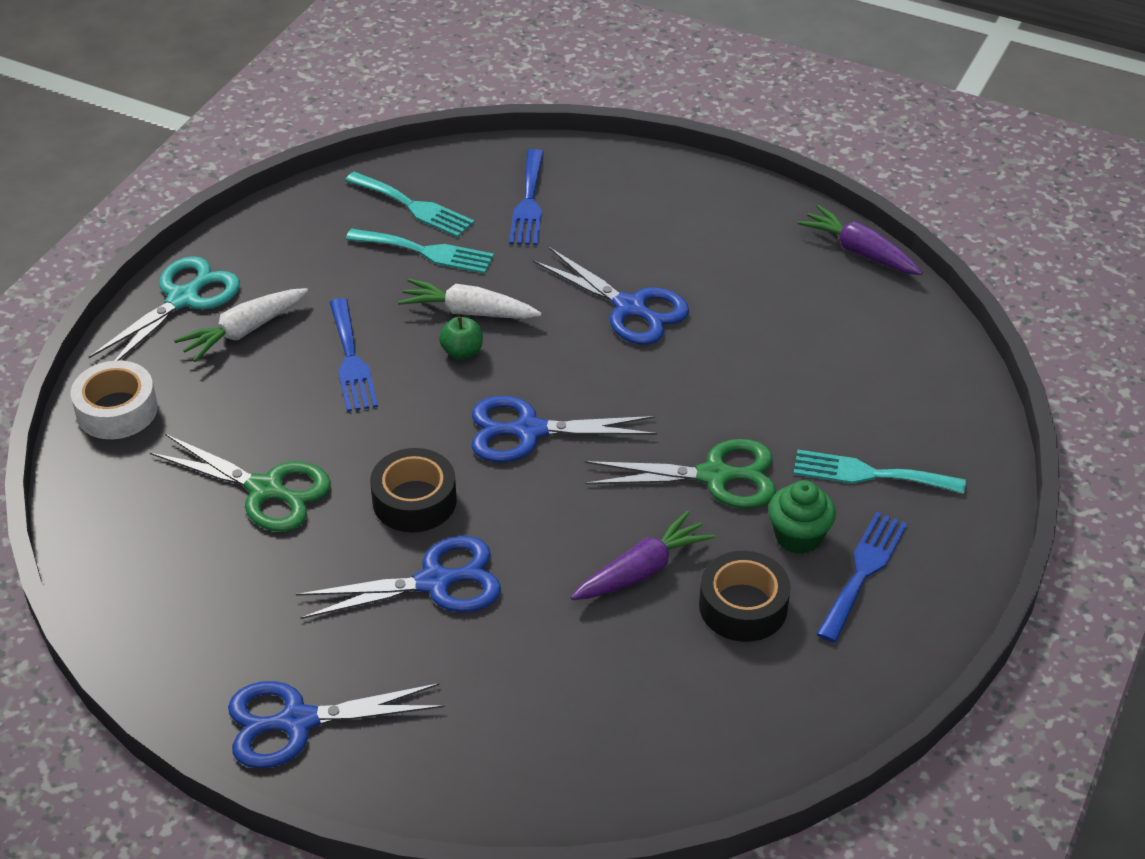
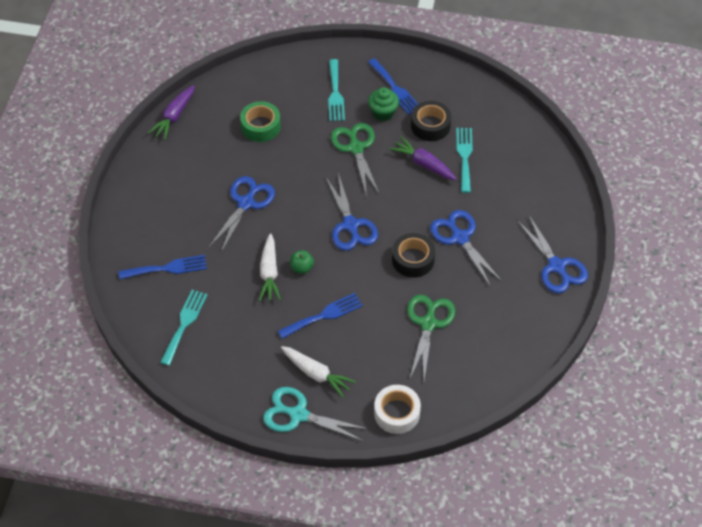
camera: 105 degrees left, 10 degrees up
turquoise fork [346,229,494,274] -> turquoise fork moved to [456,128,473,193]
blue fork [817,512,908,643] -> blue fork turned 135 degrees counterclockwise [368,58,418,115]
none -> green tape [240,101,281,142]

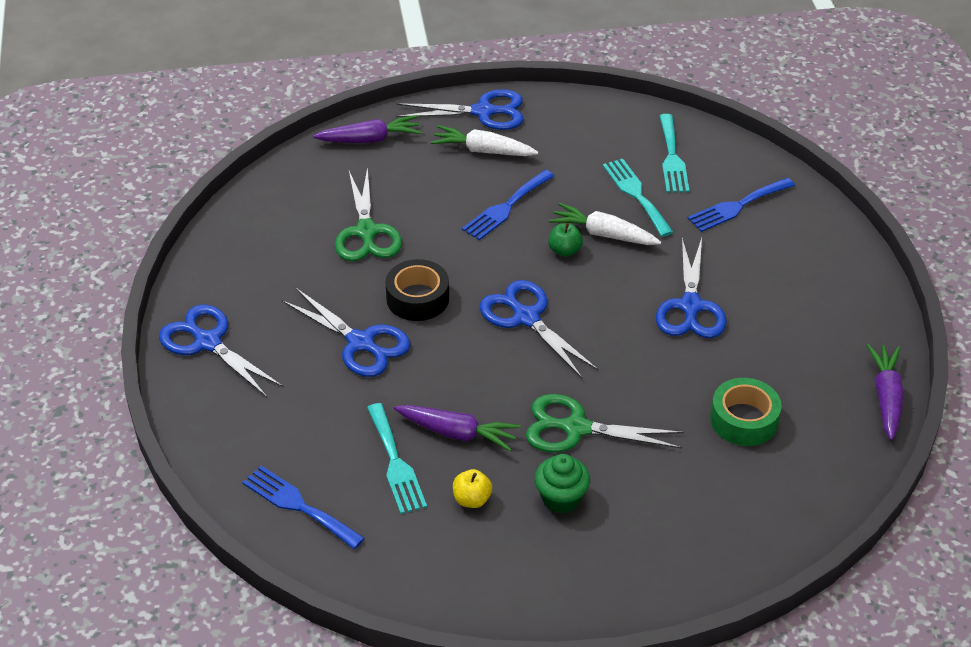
camera: 160 degrees right, 10 degrees down
white carrot [259,233,281,301] -> white carrot turned 45 degrees counterclockwise [549,202,661,245]
turquoise scissors [263,387,368,441] -> blue scissors [396,89,524,130]
turquoise fork [328,59,345,121] -> turquoise fork moved to [603,159,674,237]
green scissors [331,123,380,196] -> green scissors turned 135 degrees clockwise [526,394,684,452]
blue fork [368,58,418,115] -> blue fork moved to [242,466,365,549]
white tape [374,385,421,434] -> purple carrot [313,115,422,143]
black tape [411,101,451,141] -> yellow apple [453,469,492,508]

